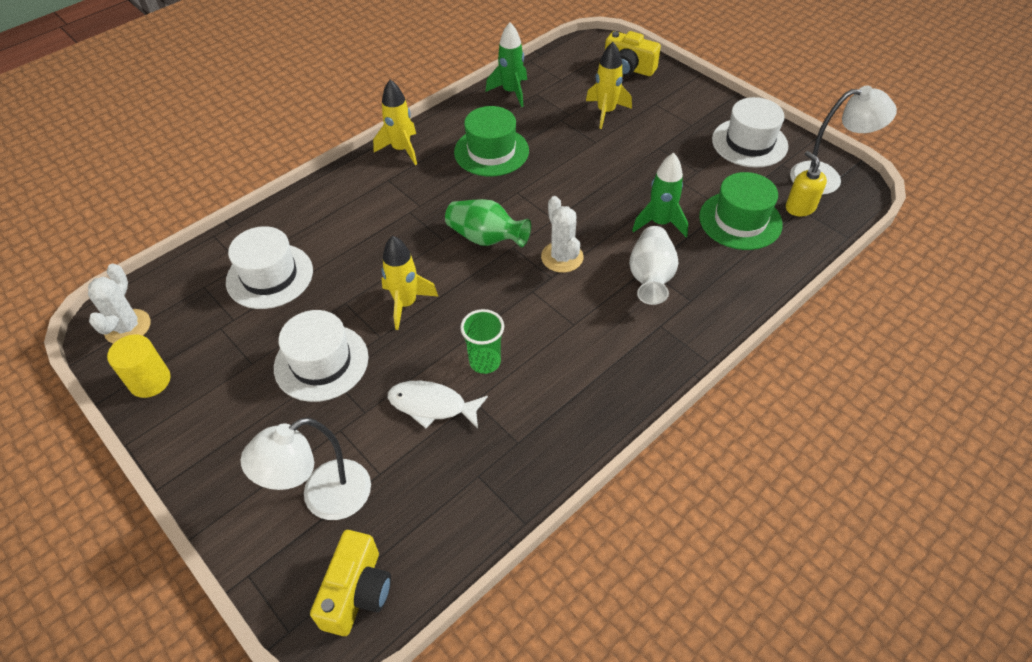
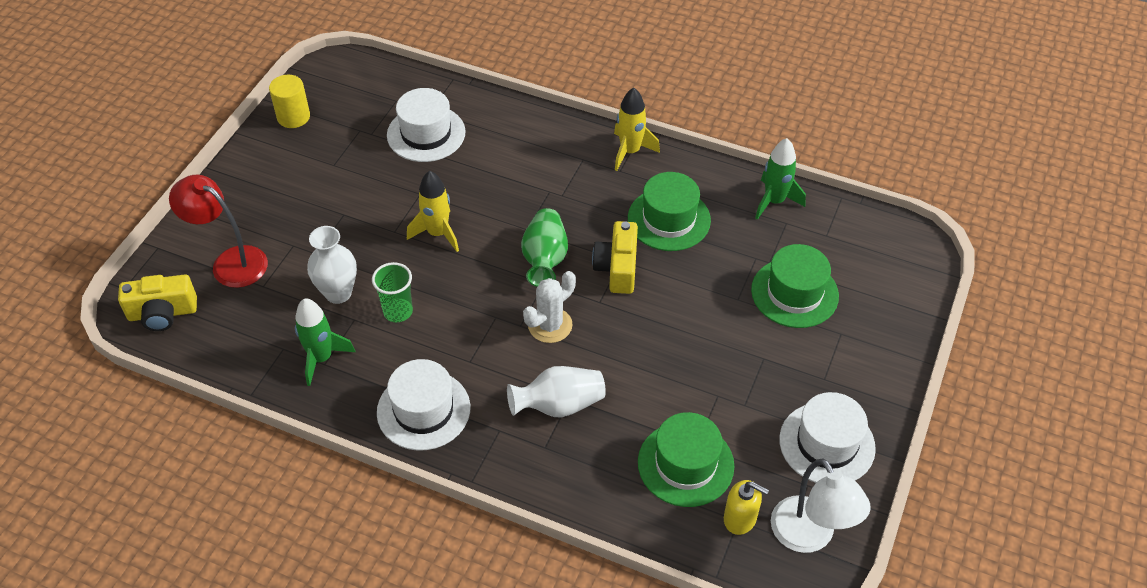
camera: 65 degrees right, 0 degrees up
white cactus [88,264,151,344] -> none
white lamp [240,418,371,520] -> red lamp [169,175,268,288]
white hat [274,310,369,402] -> white hat moved to [377,359,470,451]
white fish [388,381,488,428] -> white vase [307,226,357,304]
yellow rocket [586,42,632,129] -> green hat [751,244,839,328]
yellow camera [605,31,661,77] -> yellow camera moved to [592,221,638,294]
green rocket [632,153,688,237] -> green rocket moved to [295,298,355,386]
yellow soap dispenser [786,151,827,216] -> yellow soap dispenser turned 75 degrees clockwise [724,480,769,535]

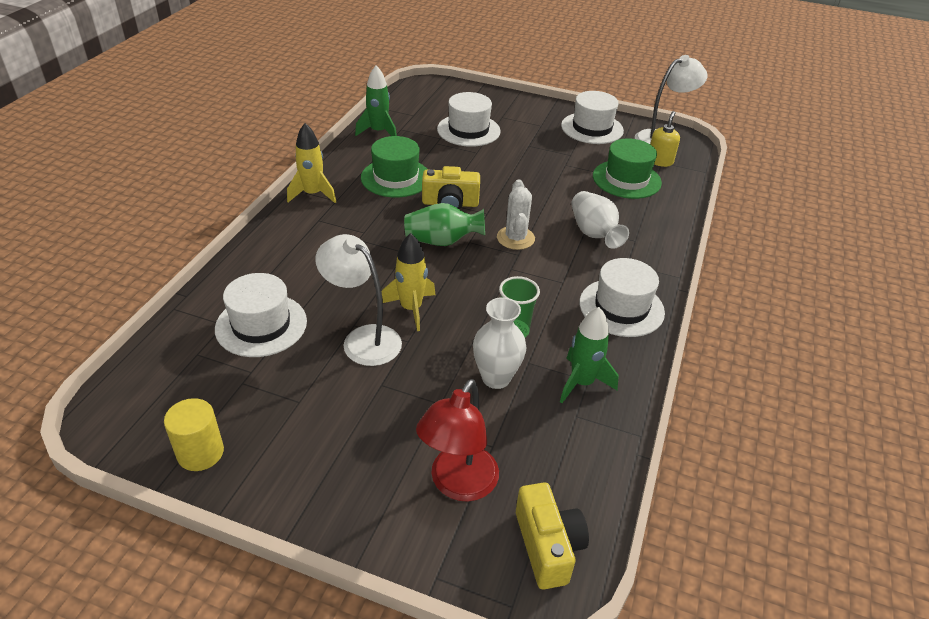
camera: 95 degrees left, 10 degrees down
white cactus [523,271,576,343] -> white cactus turned 45 degrees clockwise [497,179,535,250]
green hat [751,244,839,328] -> white hat [437,92,501,147]
none -> white lamp [315,234,402,366]

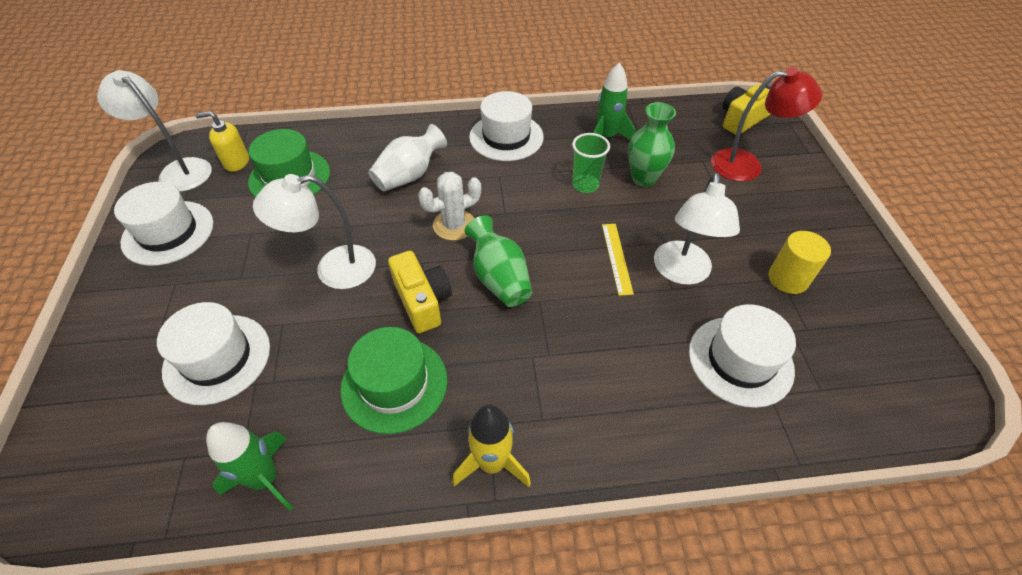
camera: 115 degrees left, 10 degrees up
yellow cylinder [164,398,224,471] -> yellow cylinder moved to [769,231,831,294]
yellow rocket [382,233,435,331] -> yellow ruler [602,224,634,296]
white vase [473,297,526,389] -> green vase [628,102,676,187]
none -> white lamp [253,174,376,289]

